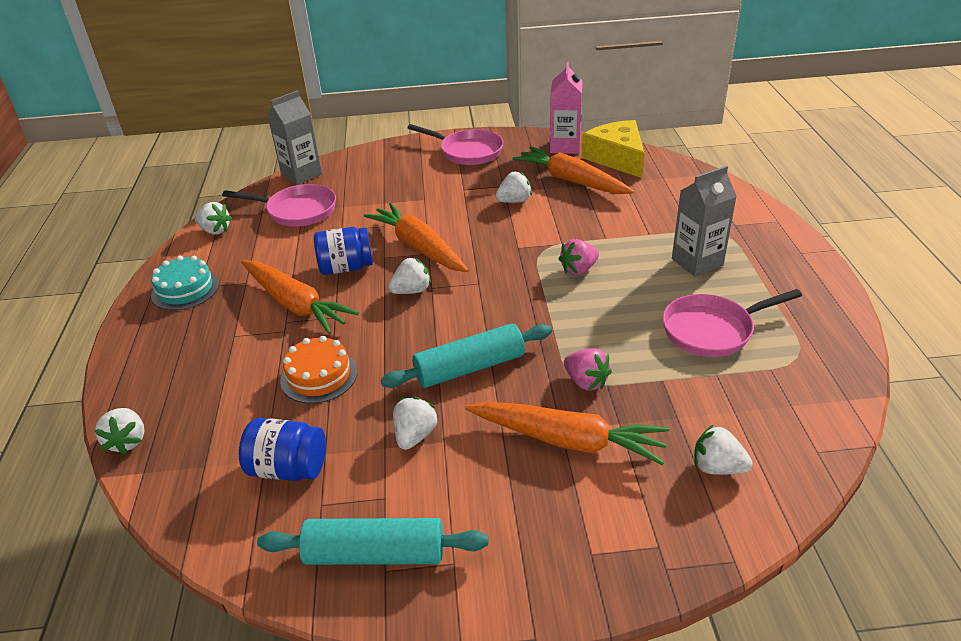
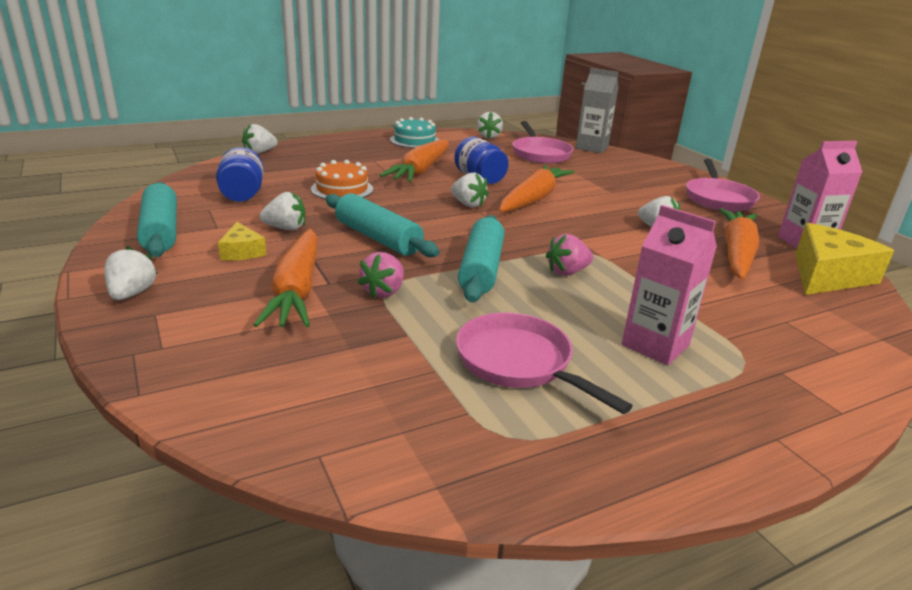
camera: 65 degrees right, 10 degrees down
pink strawberry [559,239,599,275] -> pink strawberry turned 60 degrees counterclockwise [546,234,593,276]
grey carton [672,166,737,277] -> pink carton [622,205,717,365]
white strawberry [694,424,753,475] -> white strawberry moved to [104,246,158,300]
none -> yellow cheese [218,222,267,261]
none -> turquoise rolling pin [458,215,505,303]

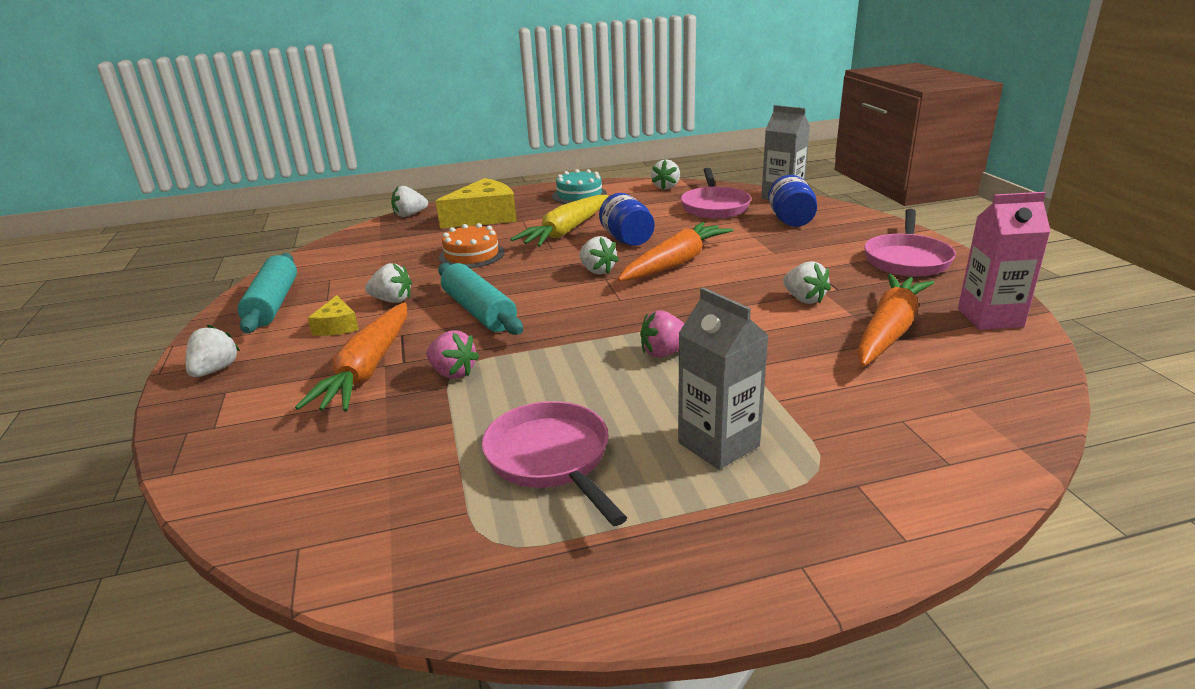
camera: 15 degrees right, 0 degrees up
blue jar [216,147,264,202] -> blue jar moved to [768,175,817,227]
pink strawberry [358,252,404,299] -> pink strawberry turned 90 degrees counterclockwise [426,330,479,379]
orange carrot [380,139,449,182] -> yellow carrot [510,195,608,247]
turquoise rolling pin [458,215,505,303] -> none
pink carton [622,205,717,365] -> grey carton [678,287,769,470]
yellow cheese [795,223,894,295] -> yellow cheese moved to [436,178,517,229]

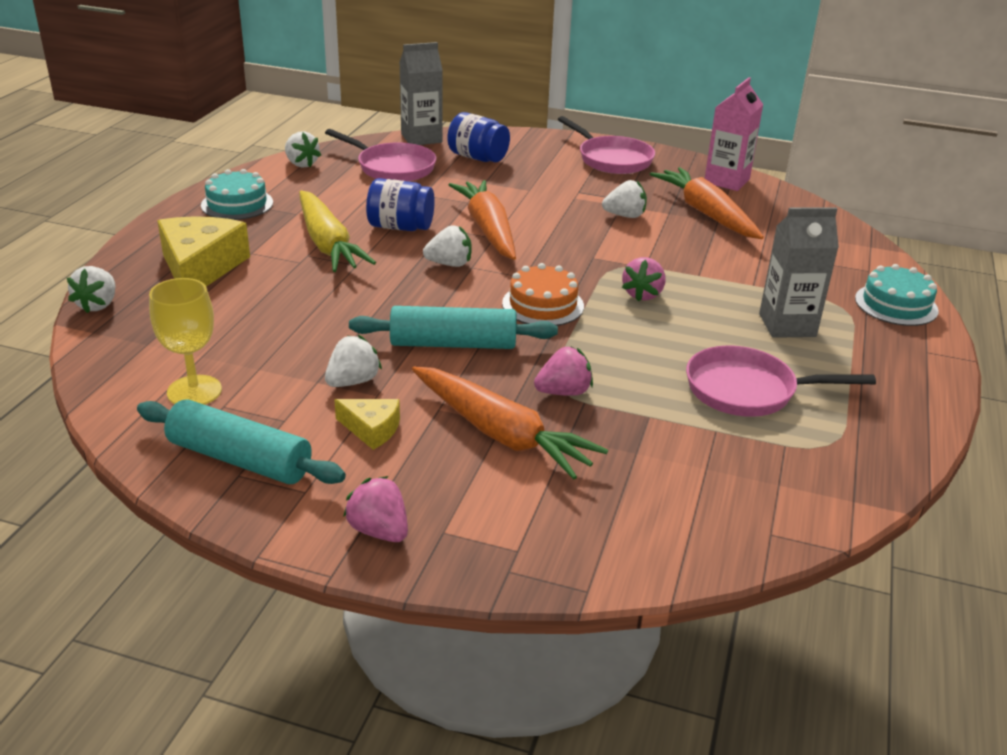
camera: 60 degrees left, 5 degrees up
white strawberry [186,324,240,377] -> pink strawberry [343,476,408,542]
orange cake [439,223,505,268] -> orange cake moved to [502,263,584,326]
none -> yellow goblet [149,278,222,405]
none -> turquoise cake [855,264,938,326]

